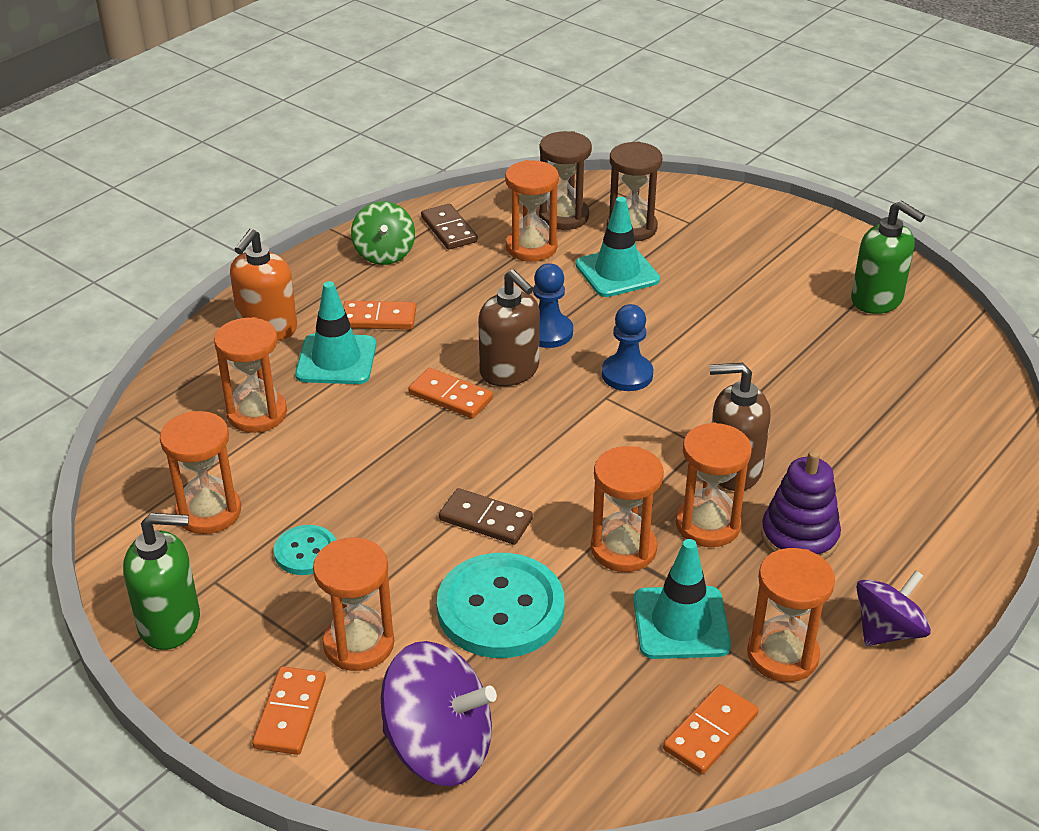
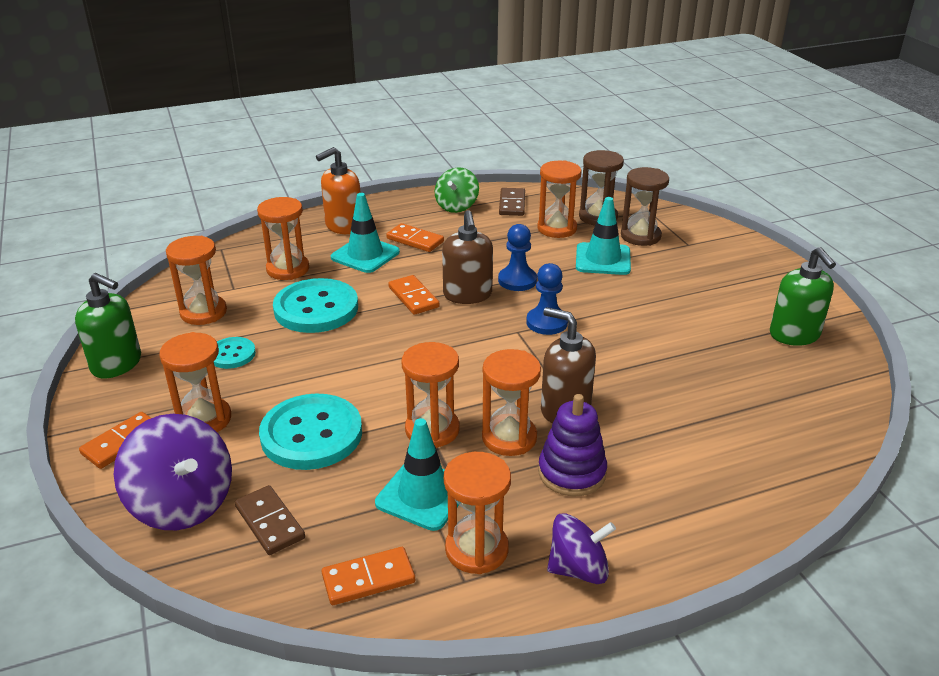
camera: 30 degrees right, 5 degrees down
brown domino [439,488,533,545] -> brown domino moved to [235,485,305,555]
none -> turquoise button [273,278,358,333]

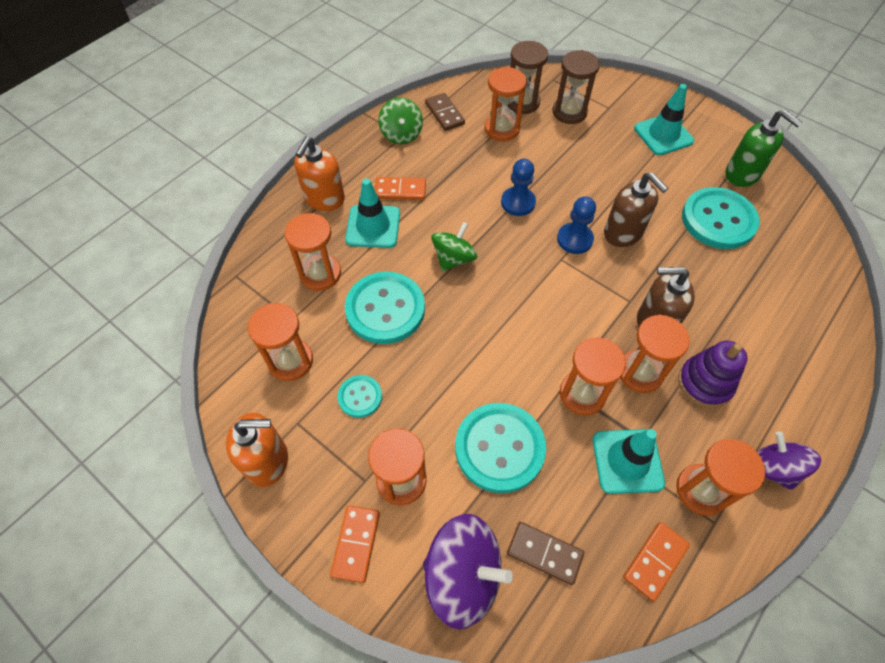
camera: 30 degrees left, 25 degrees up
green soap dispenser [75,273,141,378] -> orange soap dispenser [226,413,288,487]
orange domino [388,275,440,315] -> green spinning top [431,222,477,271]
brown soap dispenser [442,210,493,304] -> brown soap dispenser moved to [604,172,668,247]
purple spinning top [547,513,616,584] -> purple spinning top turned 75 degrees counterclockwise [757,432,821,490]
turquoise traffic cone [576,197,631,275] -> turquoise traffic cone moved to [634,84,694,155]
none -> turquoise button [682,187,760,249]

